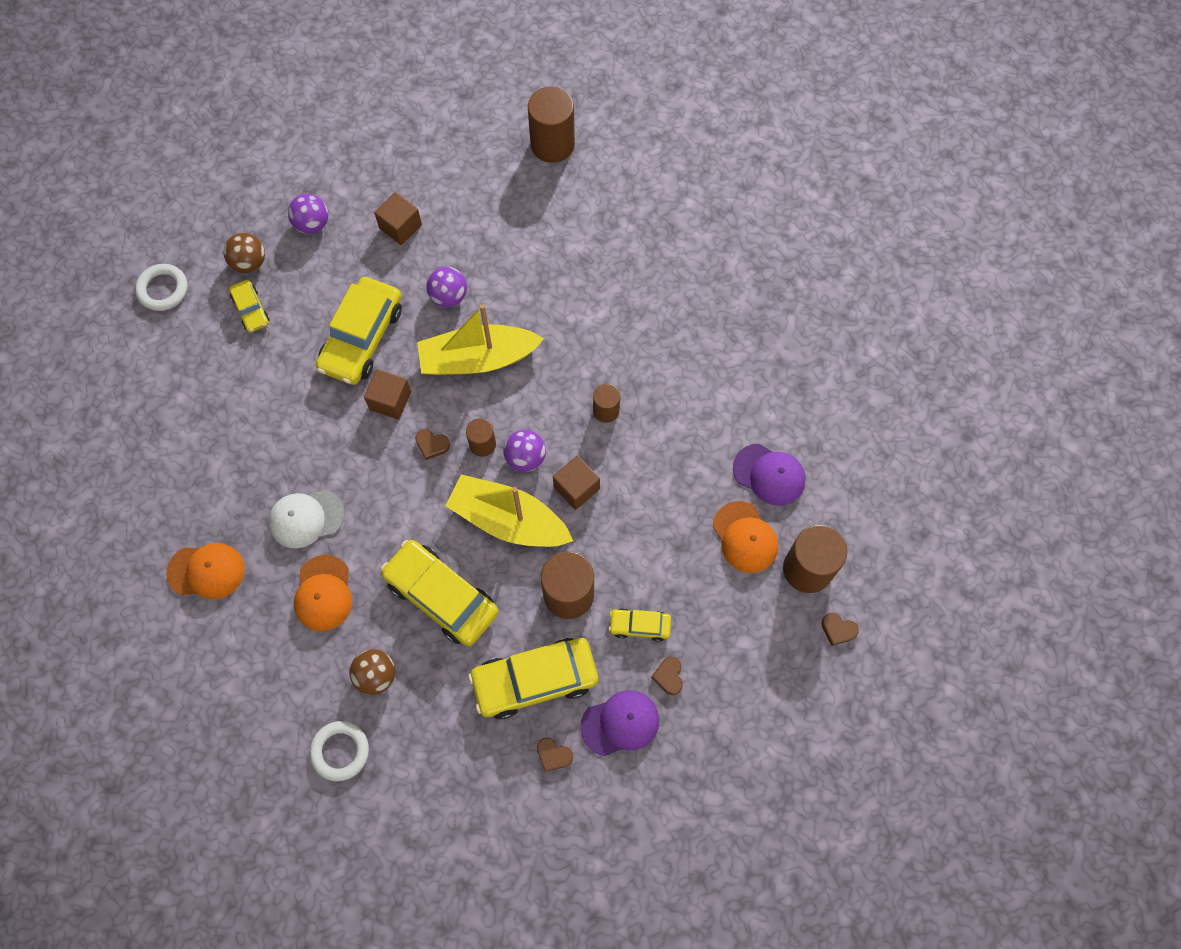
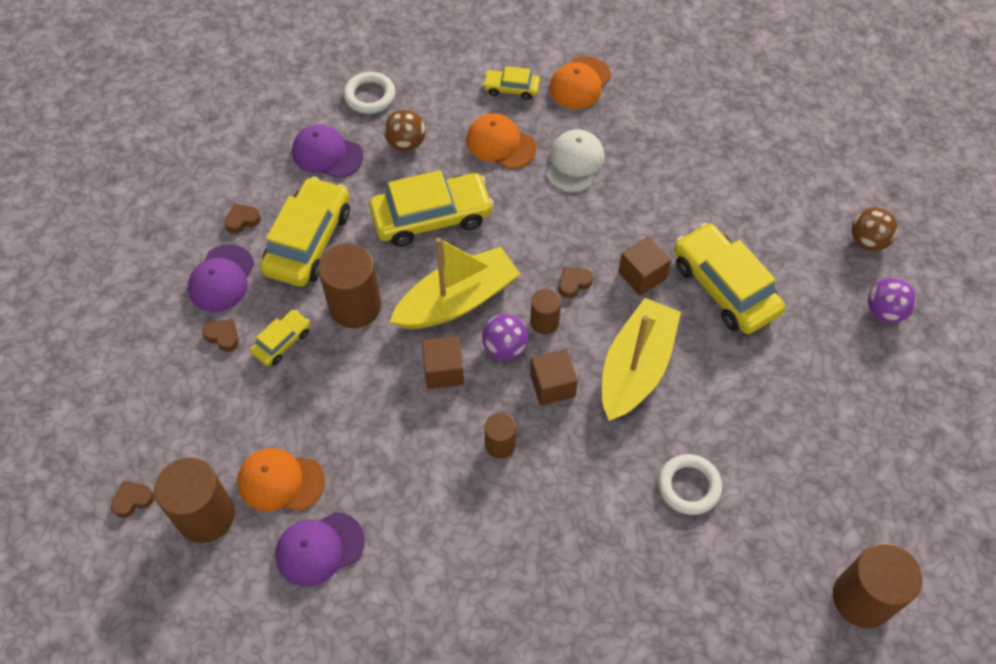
camera: 125 degrees right, 10 degrees down
white ring [135,264,187,311] -> white ring moved to [658,454,722,515]
yellow car [229,279,269,333] -> yellow car moved to [483,66,540,100]
brown cube [374,192,422,245] -> brown cube moved to [530,349,578,406]
purple ball [426,267,467,307] -> none
none -> purple cap [292,124,363,178]

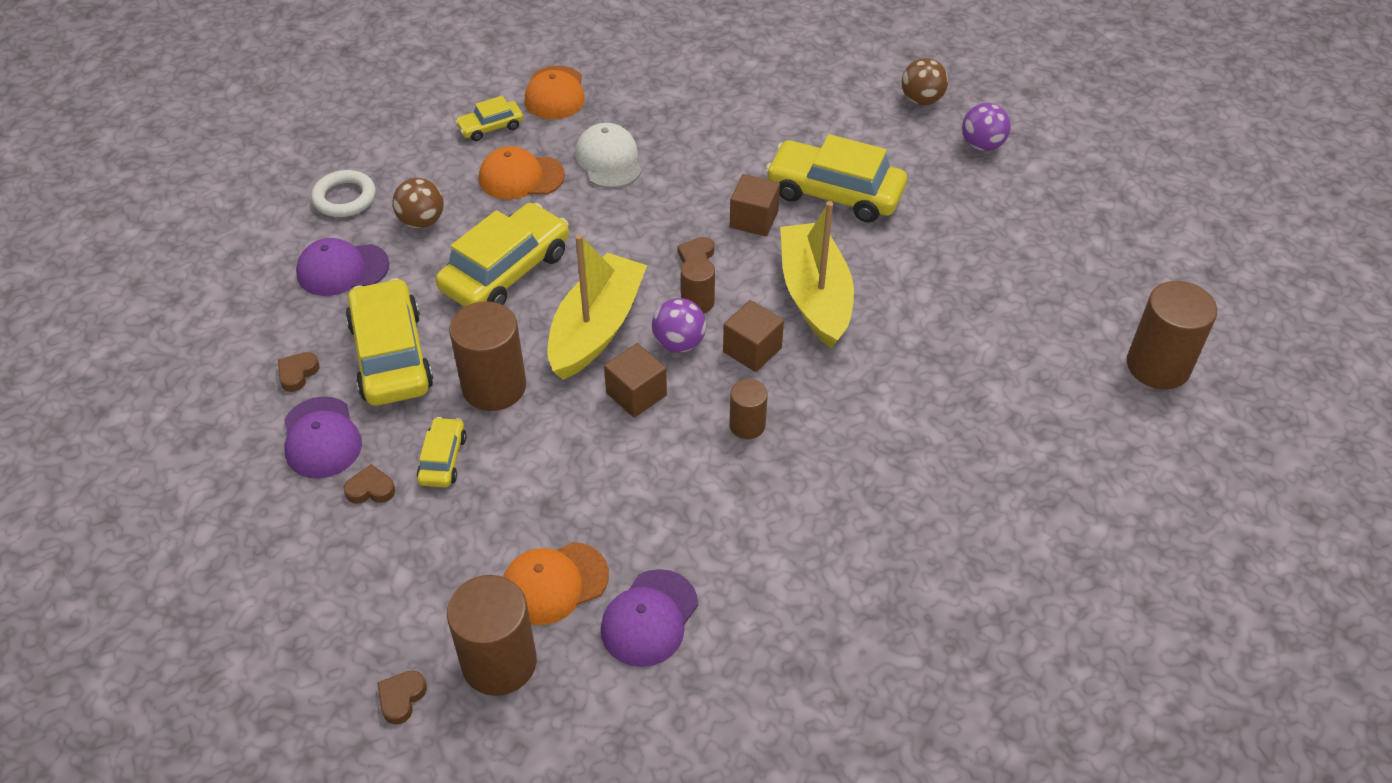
camera: 35 degrees left, 10 degrees down
white ring [658,454,722,515] -> none

